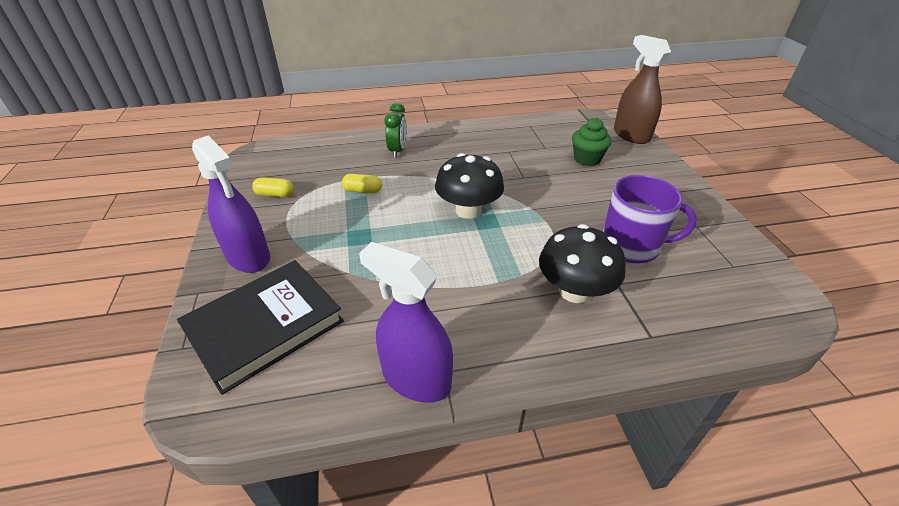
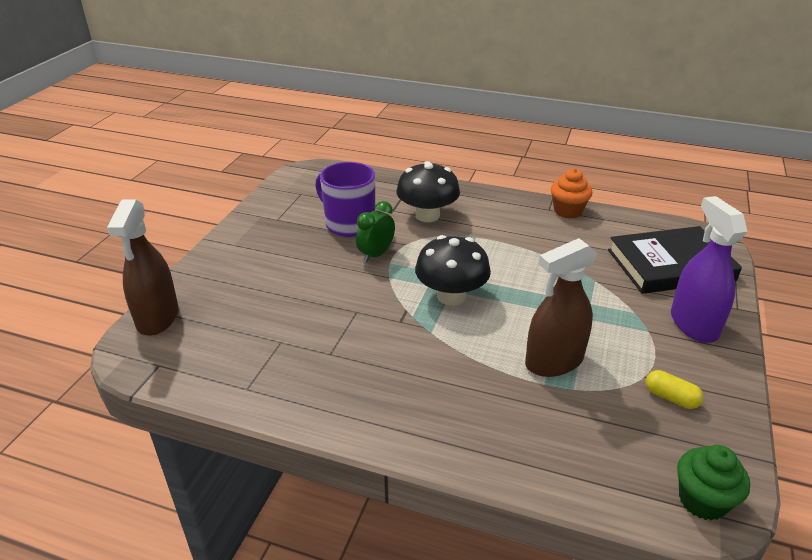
camera: 150 degrees left, 5 degrees down
yellow capsule [342,174,382,194] -> brown spray bottle [525,238,598,377]
purple spray bottle [359,242,453,403] -> orange cupcake [551,168,592,218]
green clock [385,103,407,158] -> green clock moved to [356,201,395,262]
green cupcake [572,118,612,166] -> green cupcake moved to [677,445,750,521]

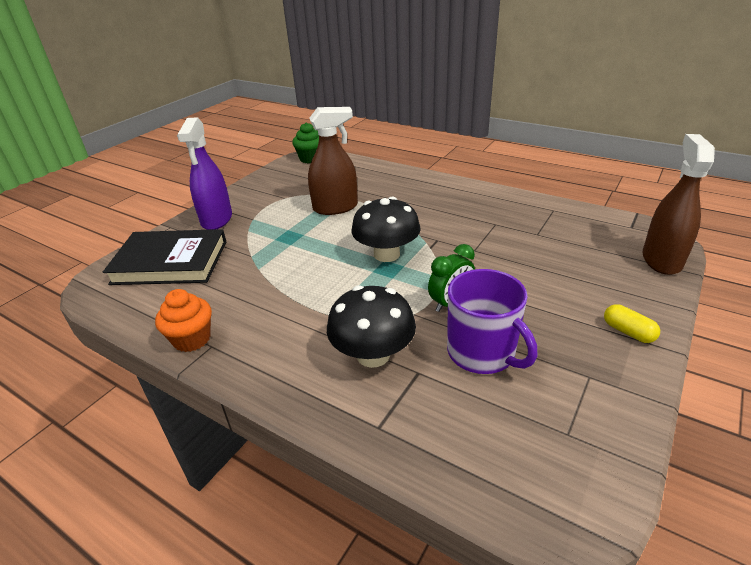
camera: 165 degrees left, 0 degrees up
yellow capsule [646,370,704,409] -> yellow capsule moved to [604,304,660,343]

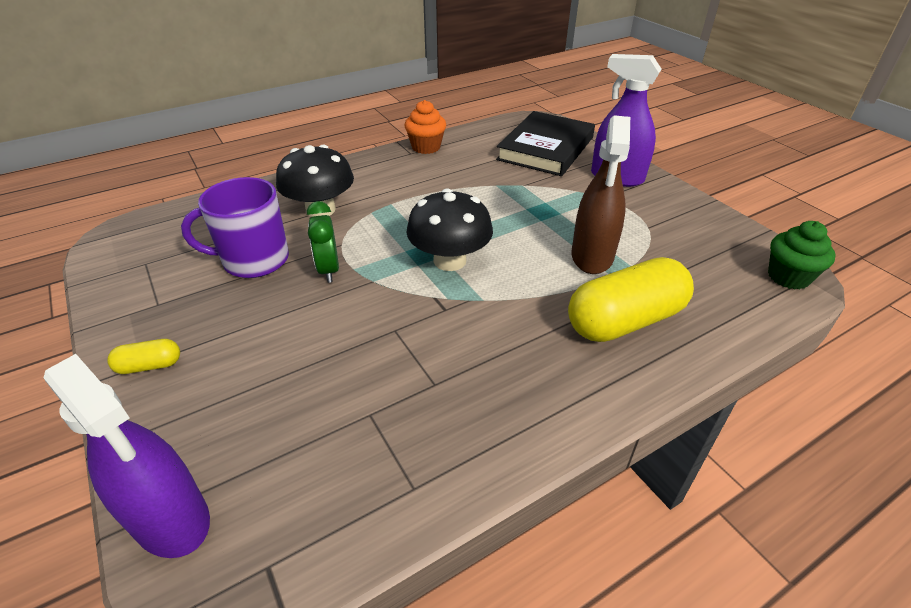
camera: 115 degrees right, 5 degrees up
brown spray bottle [642,134,715,275] -> purple spray bottle [43,354,210,558]
none -> yellow capsule [568,257,694,342]

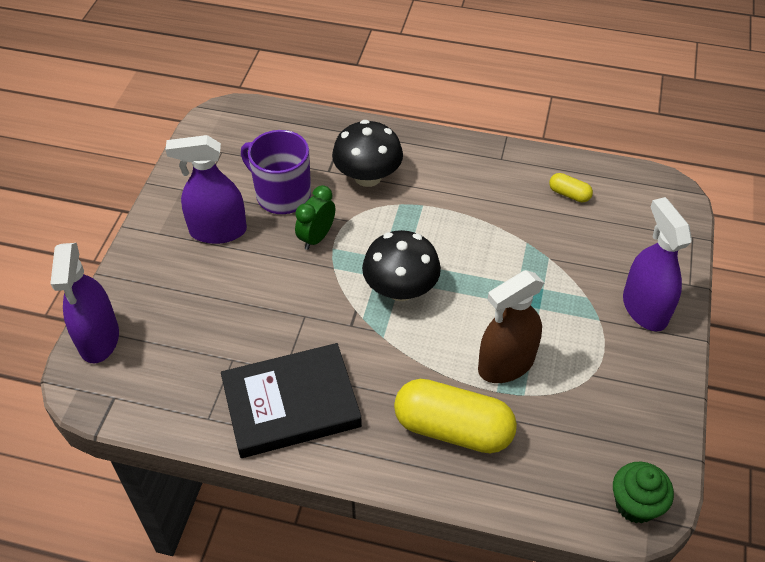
camera: 45 degrees right, 10 degrees up
yellow capsule [107,339,180,374] -> yellow capsule moved to [549,173,593,202]
orange cupcake [405,100,446,154] -> none
black book [496,111,595,176] -> black book moved to [221,343,362,458]
none -> purple spray bottle [165,135,247,244]

